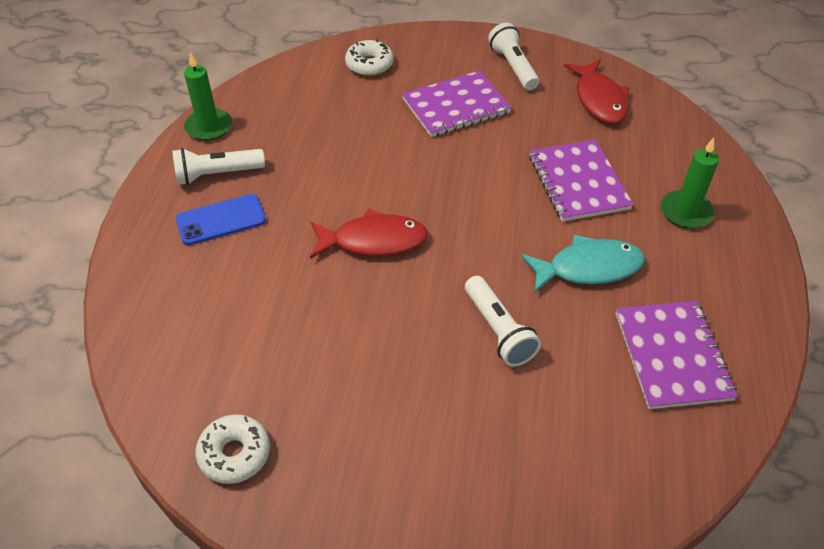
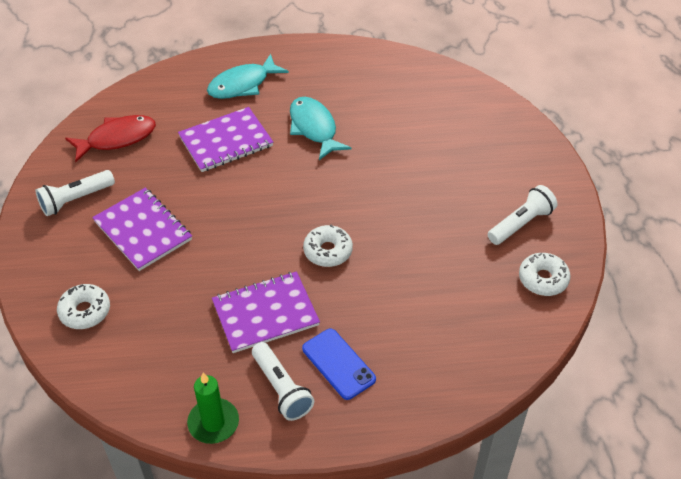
camera: 105 degrees left, 0 degrees up
red fish [310,208,428,259] -> white donut [303,225,353,267]
white flashlight [465,276,541,367] -> white flashlight moved to [488,185,557,245]
purple notebook [616,301,738,409] -> purple notebook moved to [212,271,320,353]
green candle [661,138,719,229] -> turquoise fish [207,54,289,99]

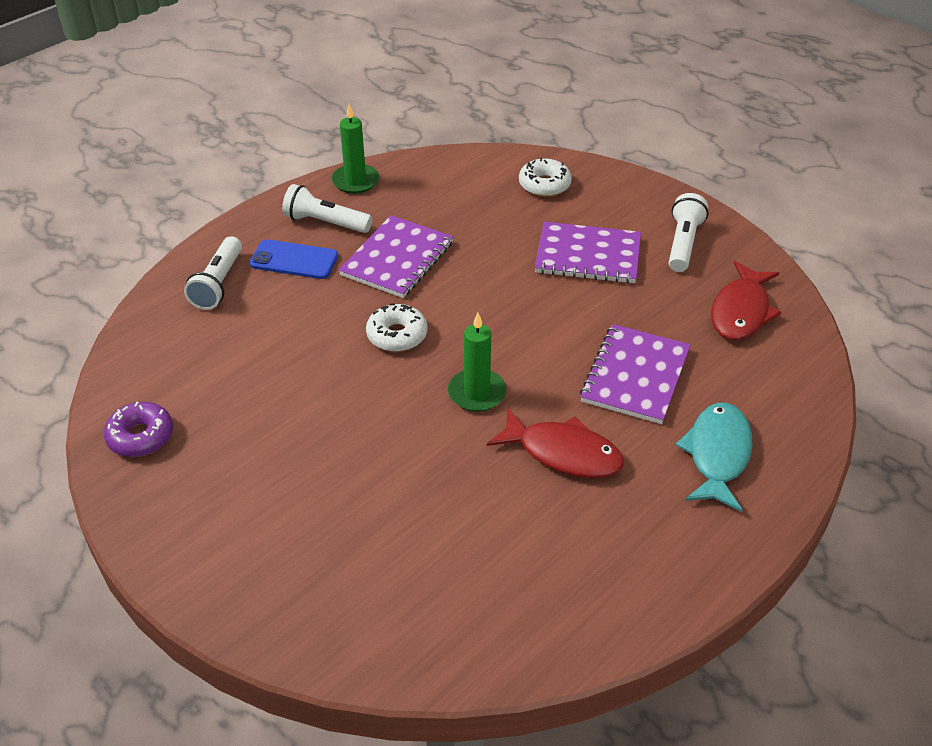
camera: 140 degrees right, 5 degrees down
turquoise fish [290,97,351,160] -> red fish [487,408,624,478]
white flashlight [488,185,557,245] -> white flashlight moved to [184,236,242,310]
white donut [519,253,571,296] -> purple donut [104,402,173,457]
none -> green candle [448,313,507,412]

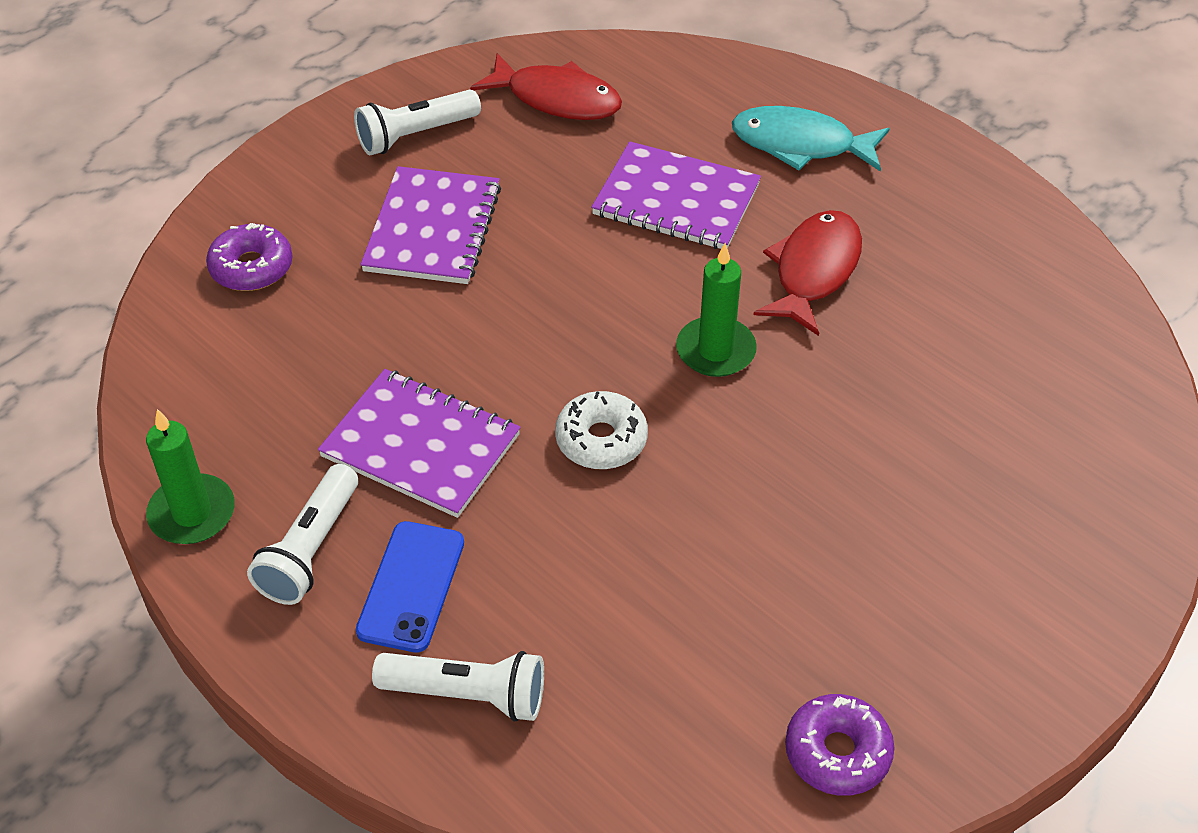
camera: 90 degrees left, 5 degrees up
white donut [519,158,572,197] -> purple donut [206,223,293,291]
white flashlight [669,193,708,272] -> white flashlight turned 45 degrees counterclockwise [354,90,481,155]

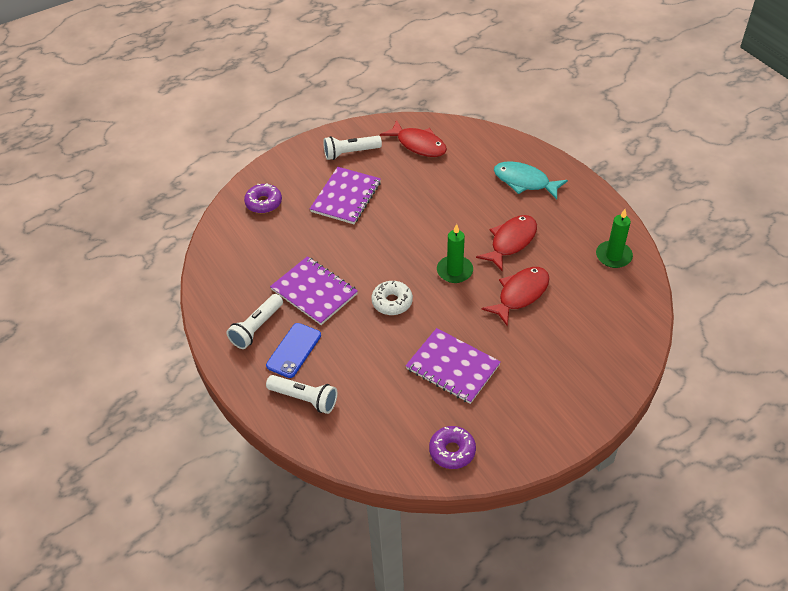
camera: 15 degrees right, 0 degrees up
green candle [146,409,235,544] -> green candle moved to [596,209,633,268]
purple notebook [591,141,761,249] -> purple notebook moved to [406,328,501,404]
none -> red fish [481,267,549,327]

